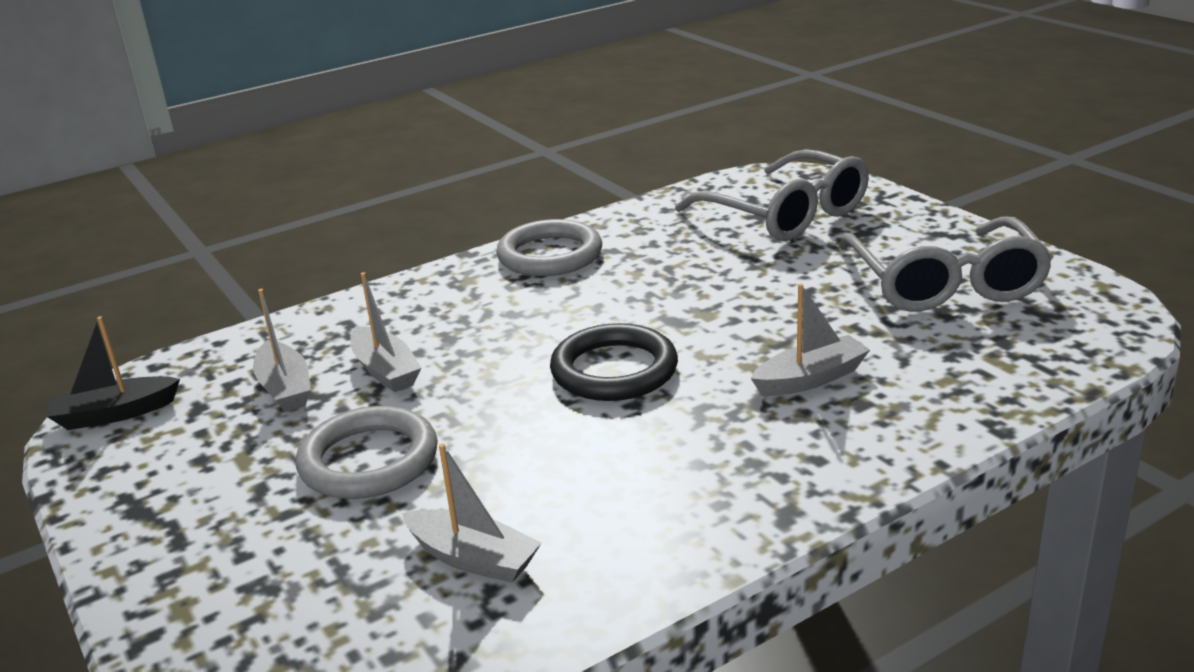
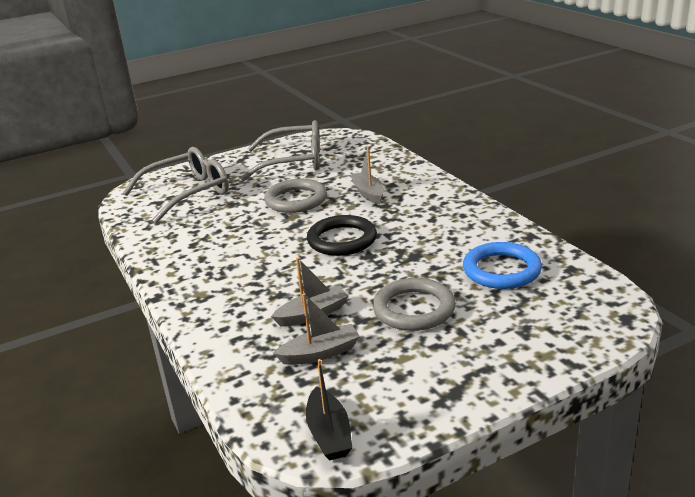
camera: 85 degrees left, 0 degrees up
grey boat [402,444,541,583] -> blue ring [463,242,542,289]
grey ring [496,219,602,276] -> grey ring moved to [264,179,327,213]

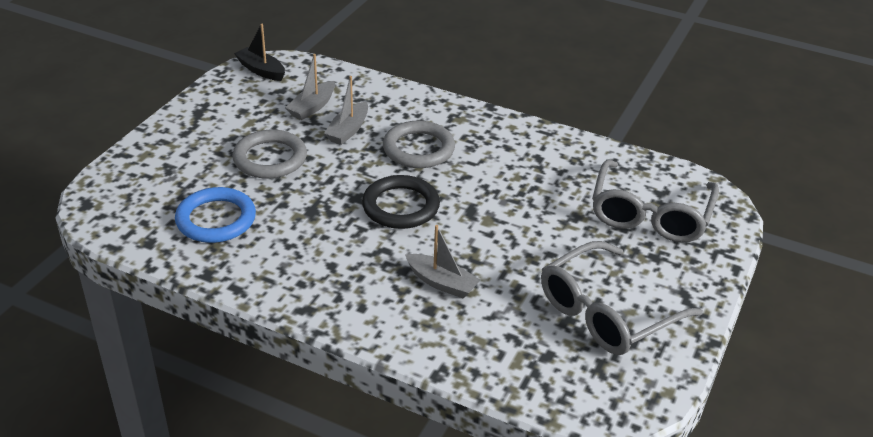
camera: 140 degrees right, 10 degrees up
grey ring [264,179,327,213] -> grey ring moved to [383,121,455,168]

